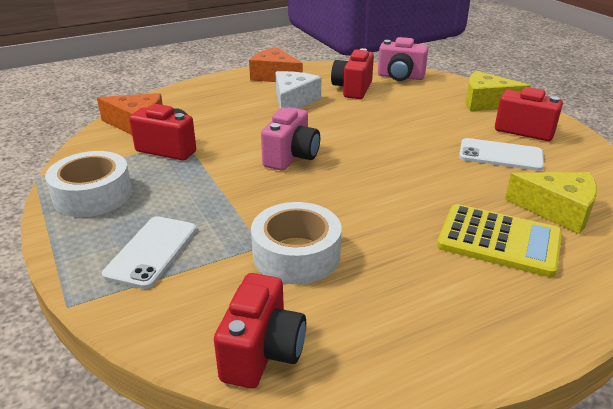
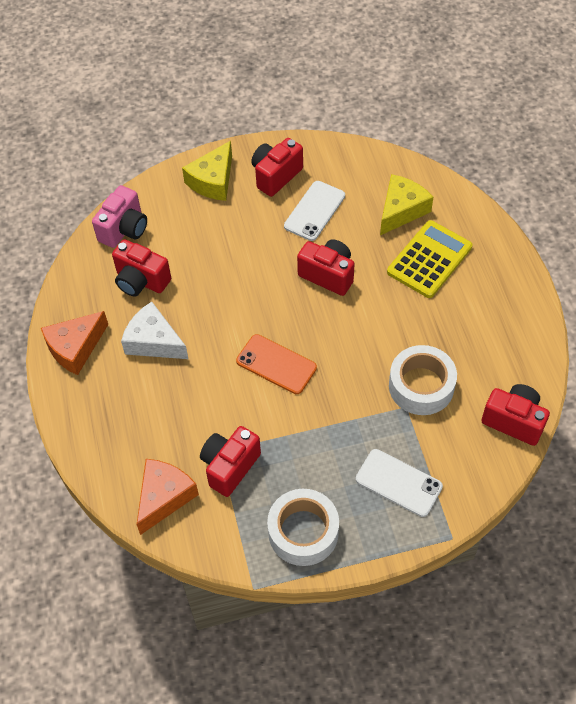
camera: 75 degrees left, 25 degrees up
pink camera [261,107,320,171] -> orange phone [236,334,317,394]
none -> red camera [297,239,355,296]

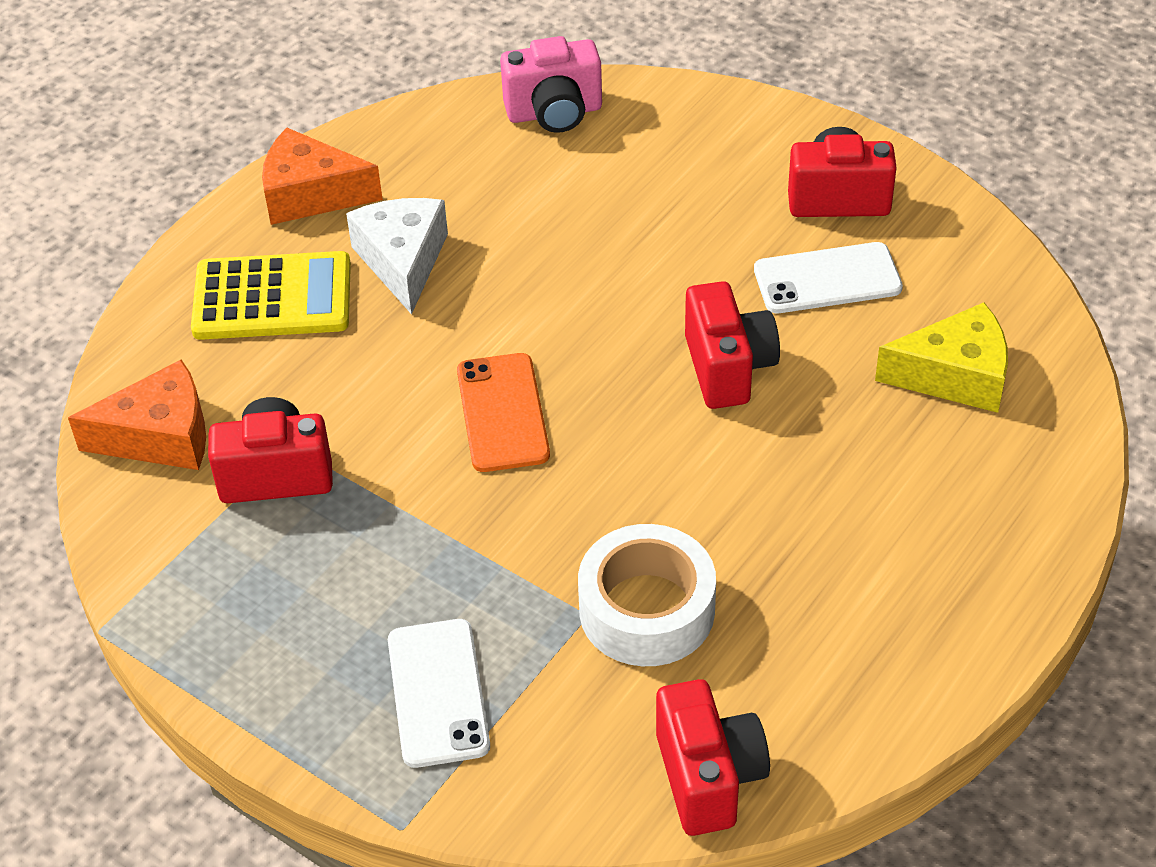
camera: 50 degrees right, 10 degrees down
red camera [112,239,171,297] -> none
yellow cheese [182,141,232,201] -> none
white tape [267,489,339,566] -> none
yellow calculator [387,220,472,298] -> yellow calculator moved to [191,251,351,340]

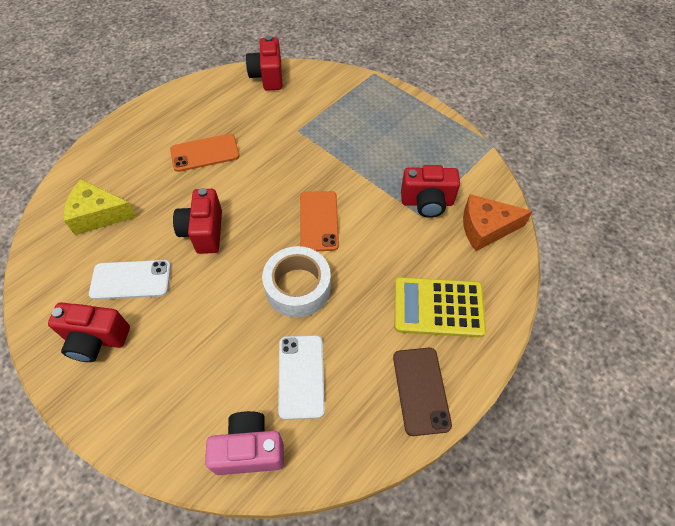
camera: 175 degrees left, 10 degrees up
orange cheese [262,128,383,225] -> brown phone [393,348,452,436]
white cheese [346,198,448,315] -> none
white phone [388,619,490,768] -> white phone moved to [278,335,325,420]
white tape [578,524,716,666] -> white tape moved to [262,246,331,318]
none -> orange phone [170,134,239,172]

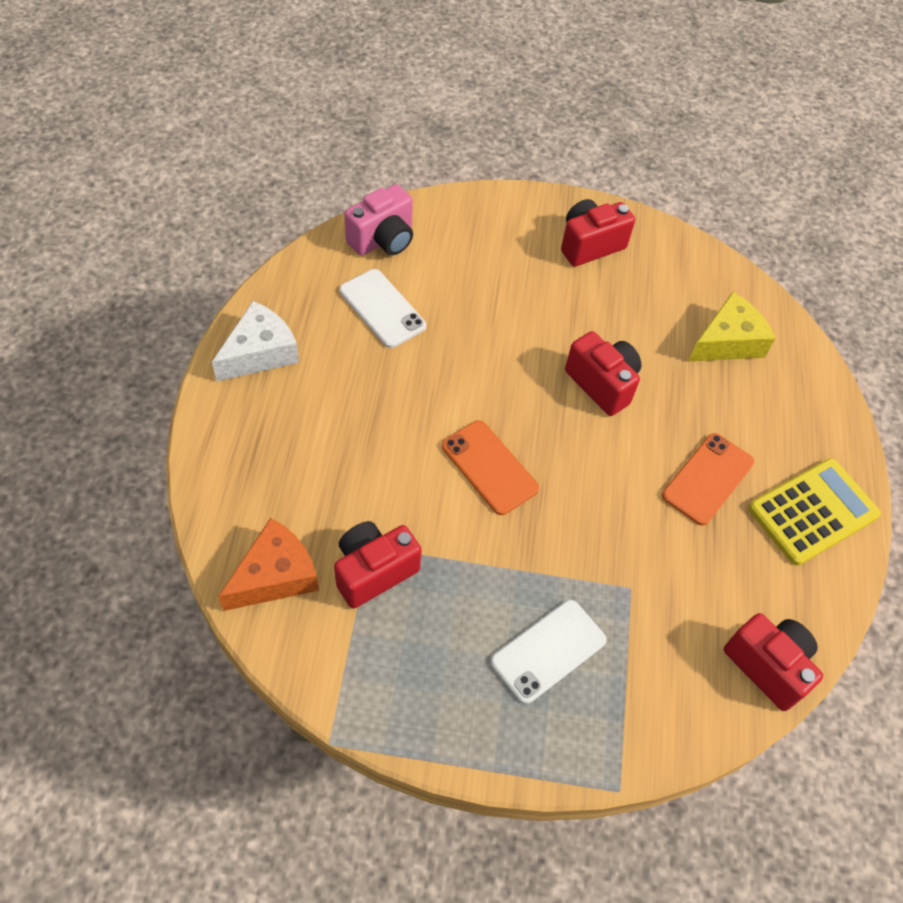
camera: 140 degrees right, 0 degrees up
white phone [89,260,171,300] -> white phone moved to [491,600,607,704]
white tape [262,246,331,318] -> none
brown phone [393,348,452,436] -> white cheese [212,301,299,381]
yellow calculator [395,277,486,338] -> yellow calculator moved to [748,458,881,566]

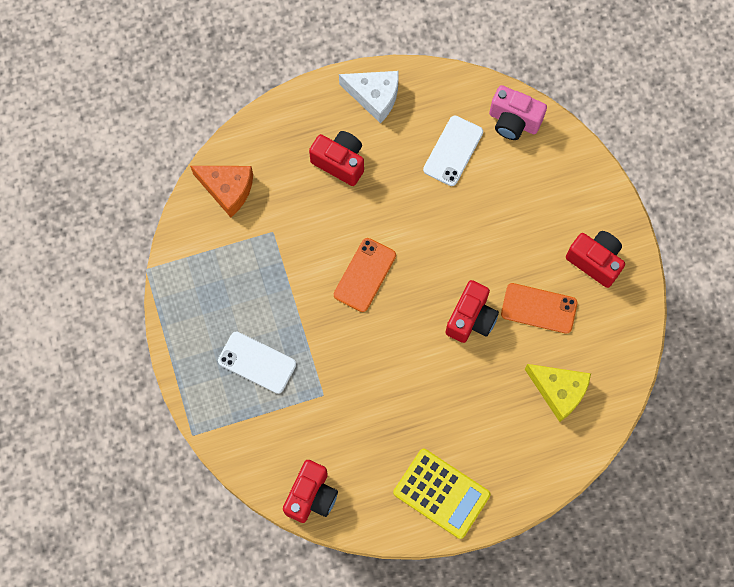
camera: 70 degrees right, 15 degrees up
red camera [334,521,422,609] -> red camera moved to [309,131,364,186]
orange phone [662,433,754,526] -> orange phone moved to [501,283,578,334]

